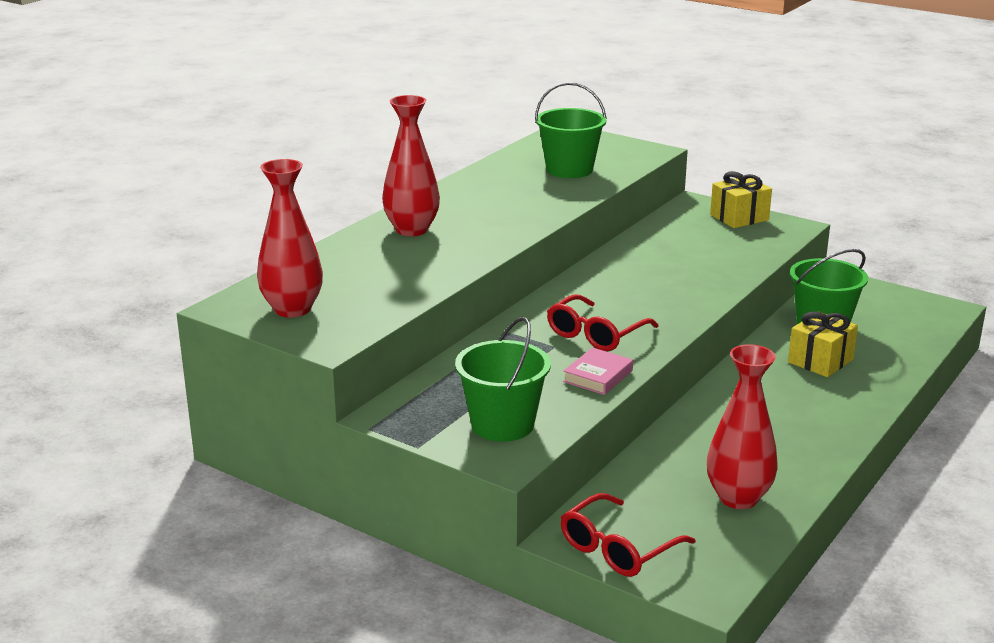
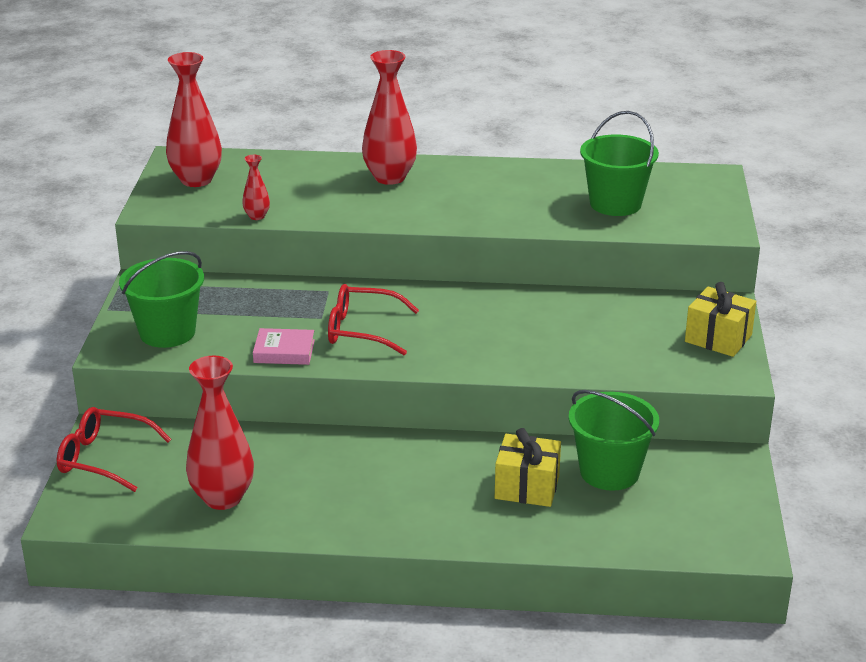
camera: 60 degrees right, 5 degrees up
none -> red vase [242,155,270,220]

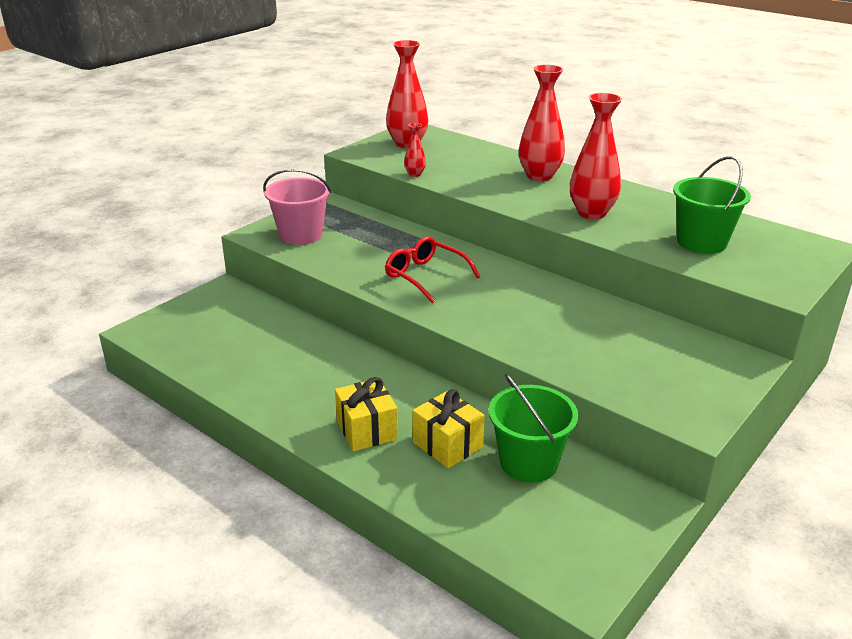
camera: 35 degrees right, 0 degrees up
red glasses [57,407,171,492] -> none
green bucket [119,251,204,348] -> pink bucket [263,169,331,245]
red vase [186,356,254,510] -> red vase moved to [570,93,622,219]
pink book [253,328,315,365] -> none
yellow gift [685,282,756,357] -> yellow gift moved to [335,377,398,451]

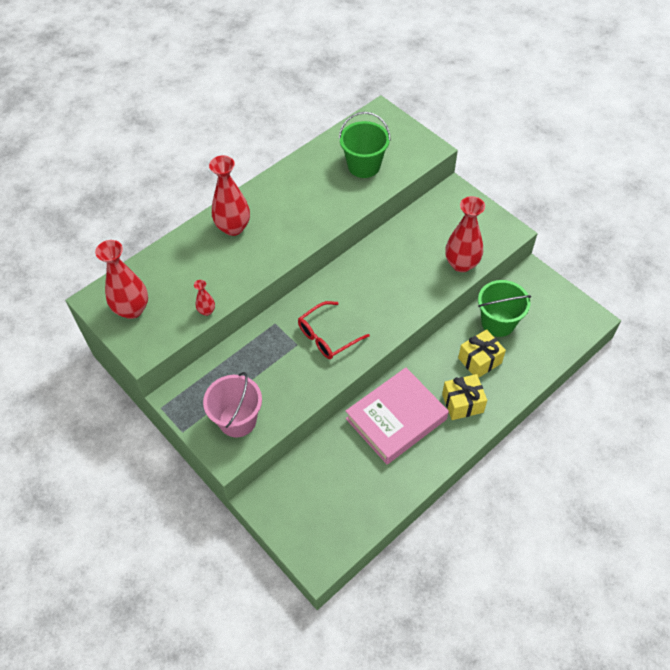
camera: 80 degrees left, 25 degrees up
red vase [570,93,622,219] -> red vase moved to [445,196,485,272]
none -> pink book [346,368,449,464]

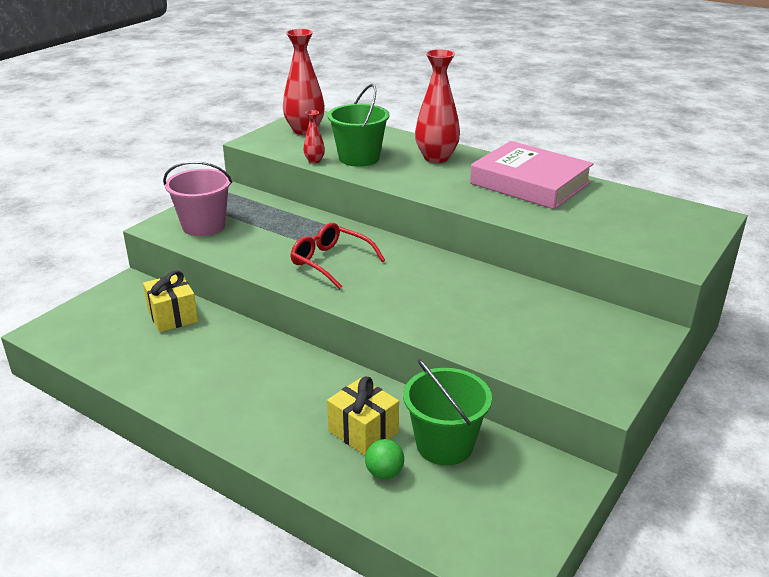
camera: 75 degrees right, 25 degrees down
green bucket [339,112,391,178] -> green bucket moved to [328,84,390,167]
pink book [346,368,449,464] -> pink book moved to [470,141,594,209]
yellow gift [442,374,487,420] -> yellow gift moved to [143,270,198,332]
red vase [445,196,485,272] -> none
none -> green ball [365,439,404,479]

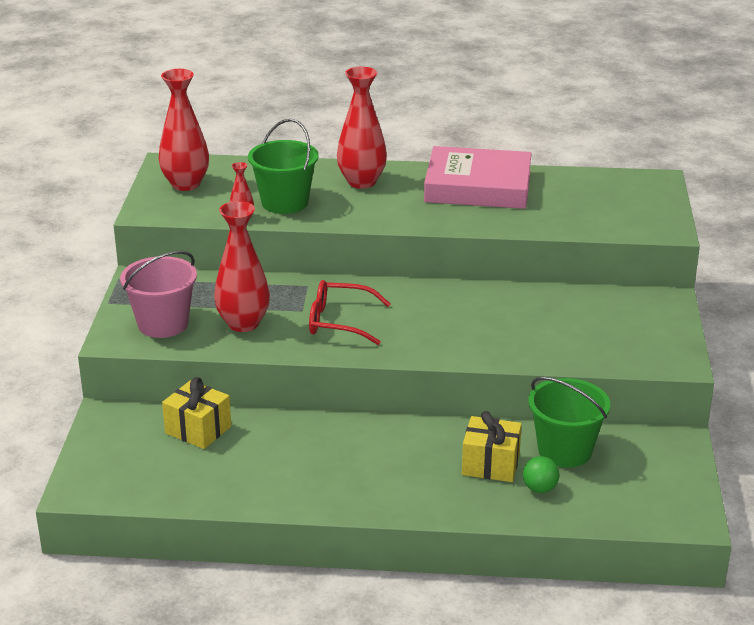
camera: 30 degrees left, 0 degrees up
none -> red vase [214,201,270,332]

